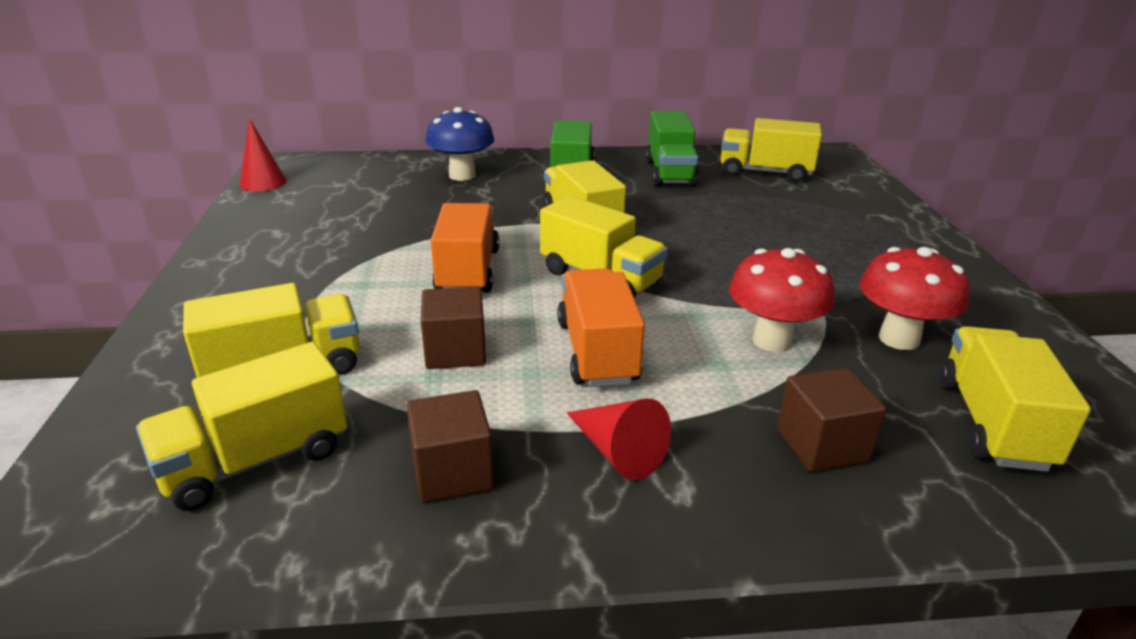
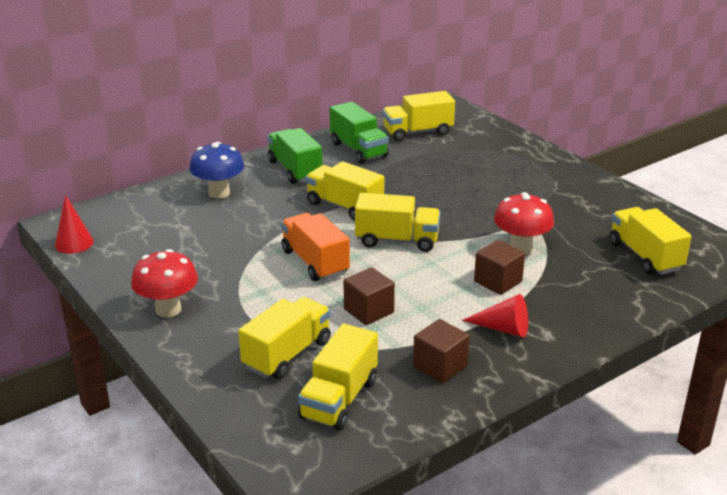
camera: 30 degrees left, 0 degrees up
orange truck [557,268,645,387] -> none
brown cube [777,368,886,472] -> brown cube moved to [474,240,525,295]
red mushroom [859,247,969,350] -> red mushroom moved to [131,249,198,318]

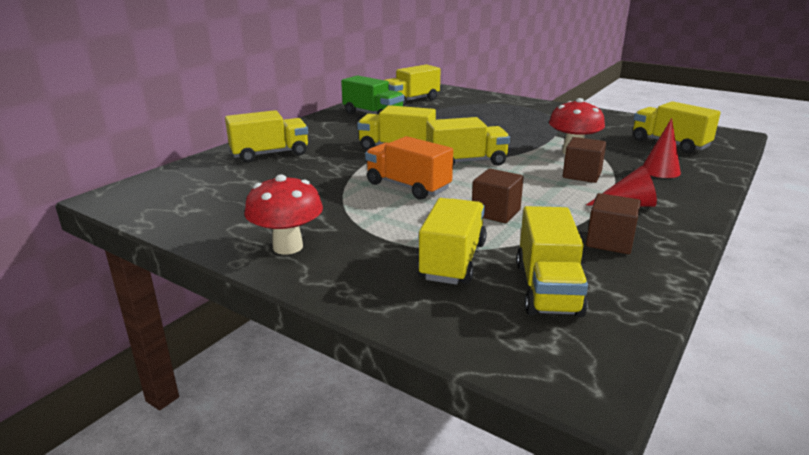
camera: 20 degrees left, 5 degrees down
red cone [55,195,94,254] -> red cone moved to [643,118,681,178]
blue mushroom [190,142,244,199] -> yellow truck [225,110,308,163]
green truck [268,128,323,184] -> none

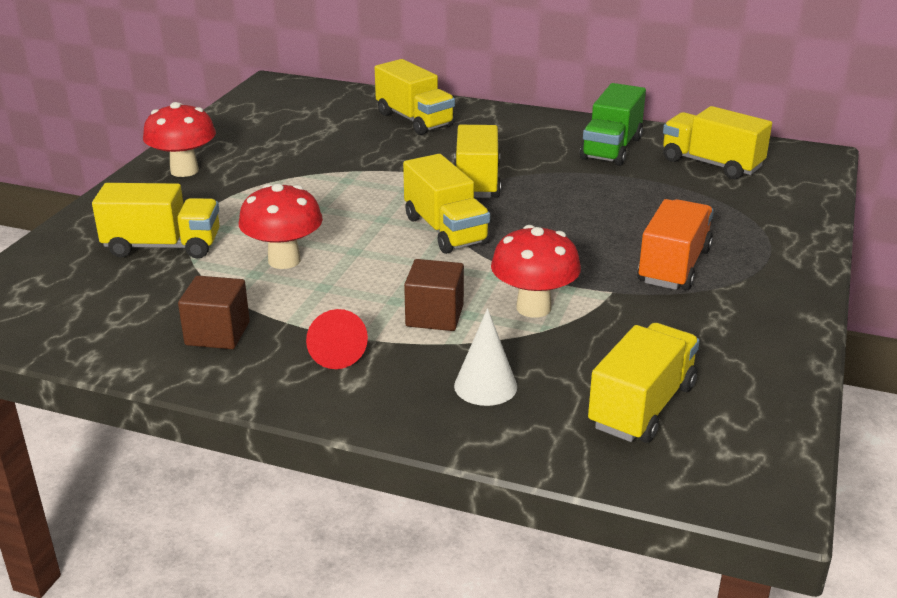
camera: 75 degrees right, 5 degrees up
orange truck [365,136,453,200] -> orange truck moved to [637,199,714,290]
brown cube [472,169,524,223] -> red mushroom [239,184,323,269]
yellow truck [516,206,588,317] -> none
red cone [643,118,681,178] -> white cone [454,308,517,406]

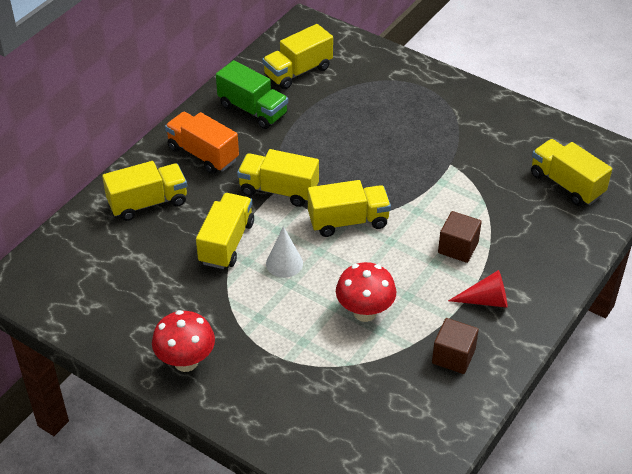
camera: 75 degrees left, 15 degrees up
yellow truck [92,183,220,259] -> yellow truck moved to [196,193,254,269]
white cone [454,308,517,406] -> white cone moved to [266,226,303,278]
red mushroom [491,225,581,318] -> none
orange truck [637,199,714,290] -> orange truck moved to [165,112,239,174]

